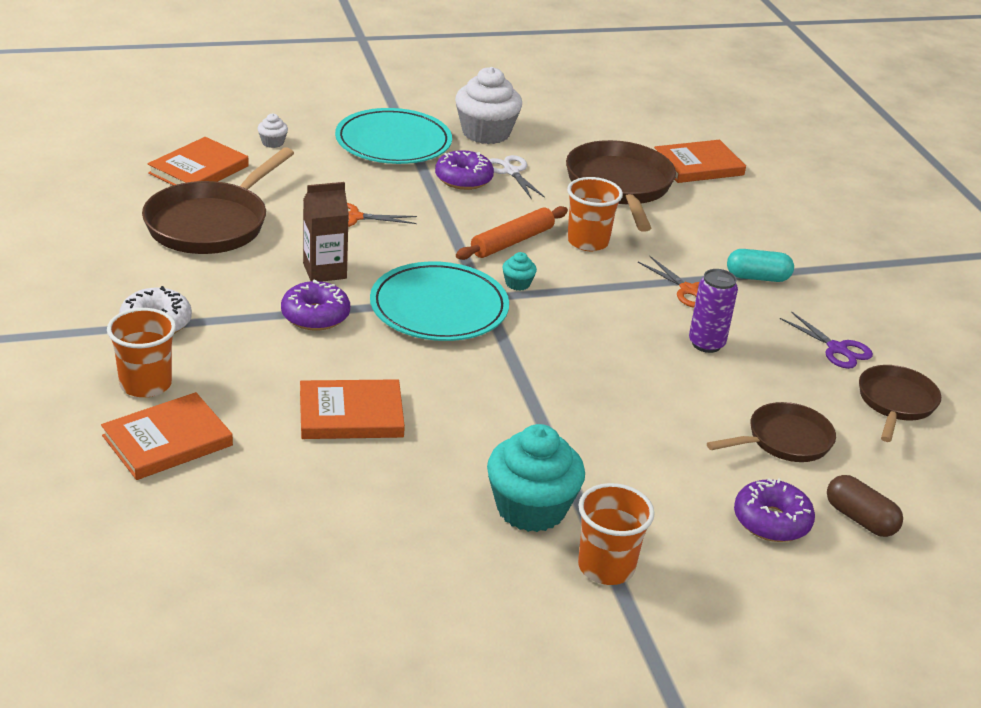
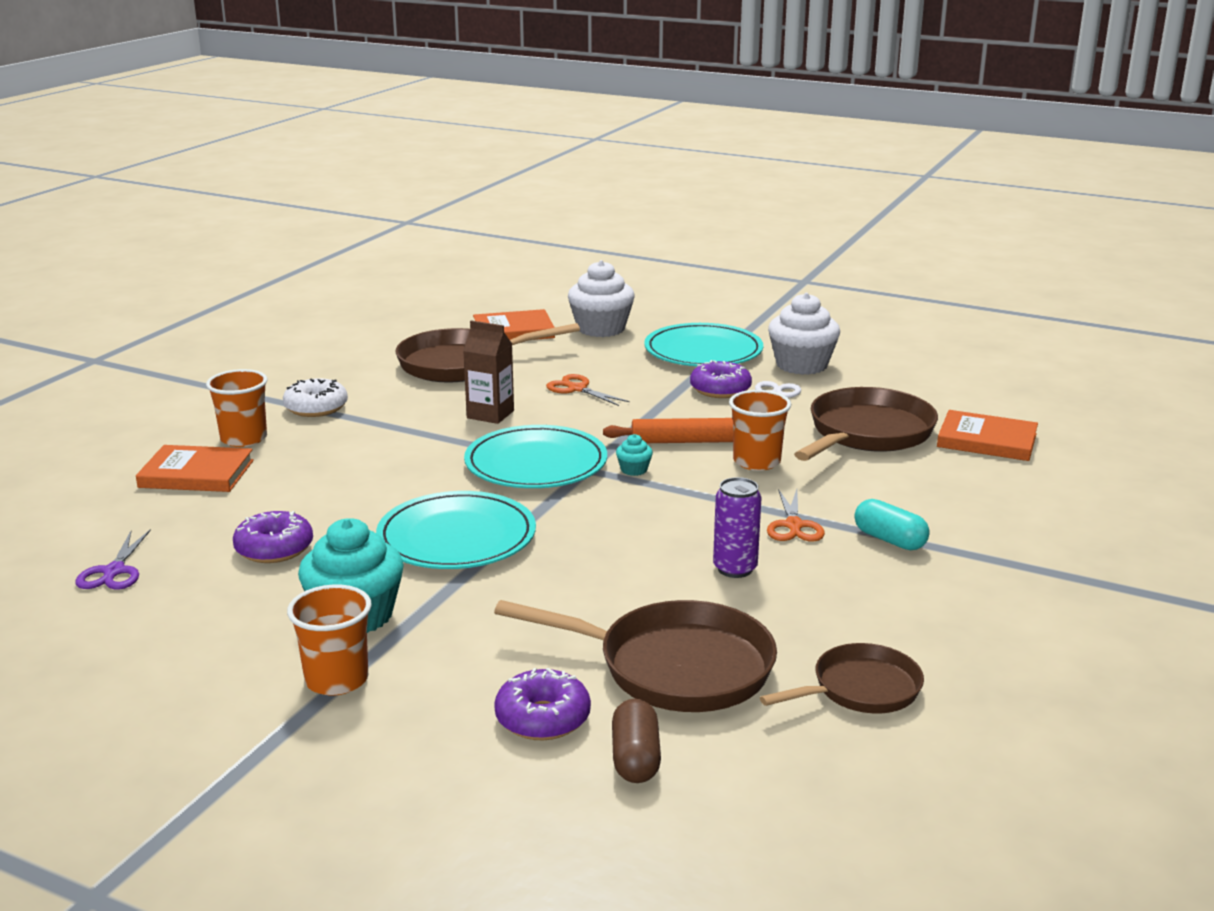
camera: 45 degrees right, 10 degrees down
white cupcake [258,113,288,148] -> white cupcake [568,260,635,337], size x2.29
purple donut [281,279,350,331] -> purple donut moved to [233,511,313,563]
orange book [300,379,405,439] -> none
brown pan [707,402,836,462] -> brown pan [494,600,777,712], size x1.65
purple scissors [780,311,873,369] -> purple scissors moved to [75,529,151,590]
none -> turquoise plate [376,491,536,569]

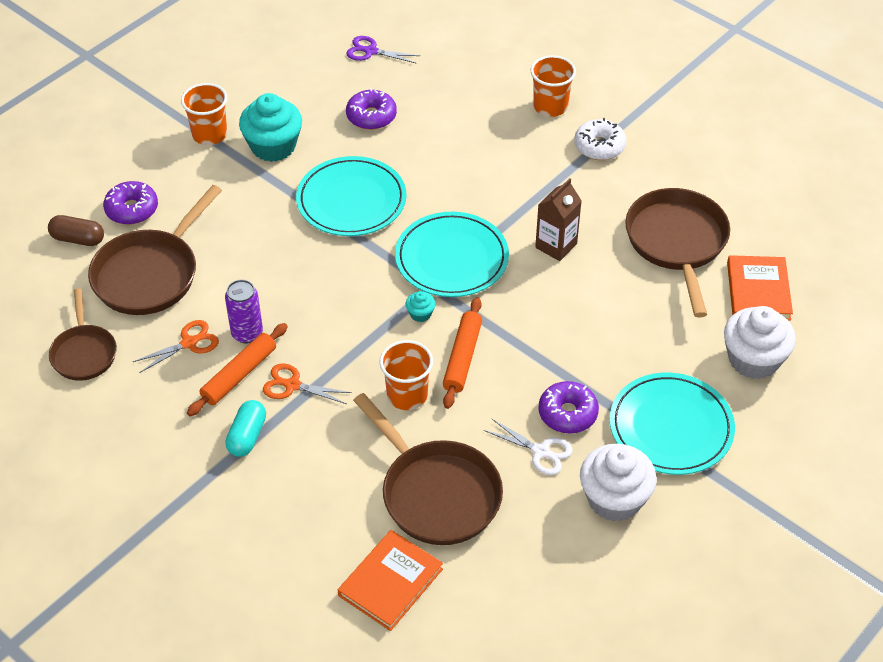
camera: 105 degrees right, 25 degrees up
orange book [136,445,254,492] -> none
orange scissors [546,374,630,406] -> orange scissors moved to [133,320,219,373]
turquoise capsule [855,499,930,550] -> turquoise capsule turned 45 degrees counterclockwise [225,400,266,457]
none -> orange rolling pin [187,323,288,416]

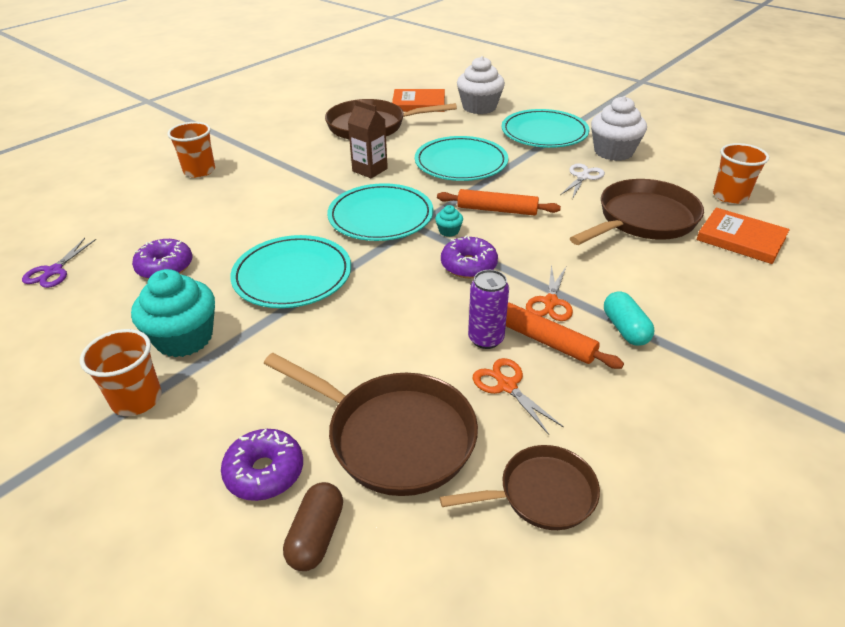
camera: 90 degrees left, 10 degrees down
turquoise capsule [225,400,266,457] -> turquoise capsule turned 60 degrees clockwise [604,291,654,346]
orange cup [380,340,433,410] -> orange cup moved to [713,143,769,204]
purple donut [538,381,599,433] -> purple donut moved to [441,235,498,278]
white donut [574,118,627,160] -> none
none -> turquoise plate [415,136,508,181]

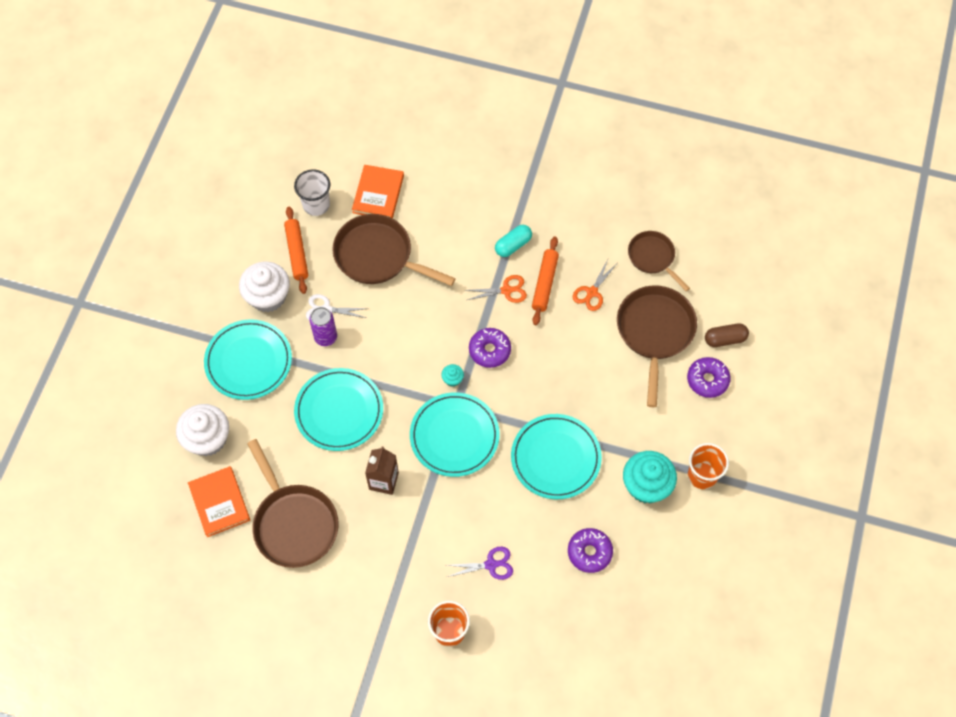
camera: 115 degrees left, 25 degrees up
purple scissors [22,238,96,288] -> purple scissors moved to [446,547,513,580]
orange rolling pin [437,189,561,216] -> orange rolling pin moved to [284,207,308,294]
purple can [468,270,509,349] -> purple can moved to [309,307,337,346]
orange cup [713,143,769,204] -> white cup [294,170,330,216]

